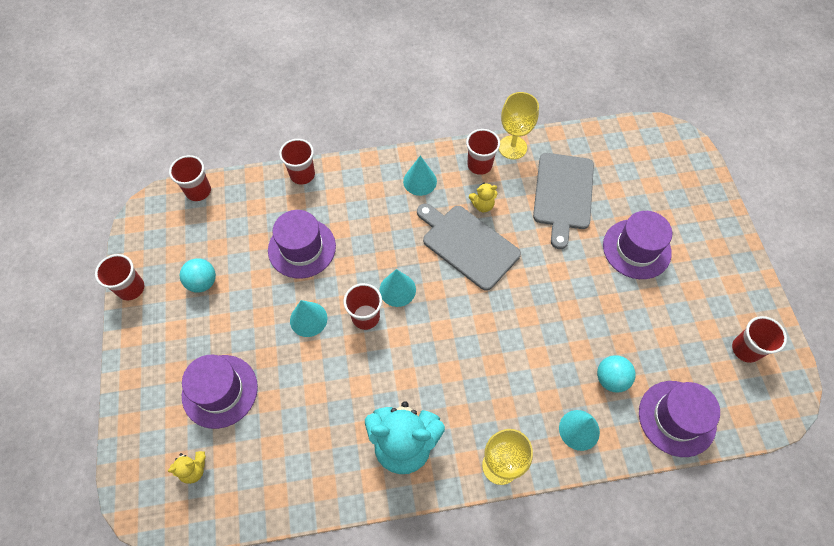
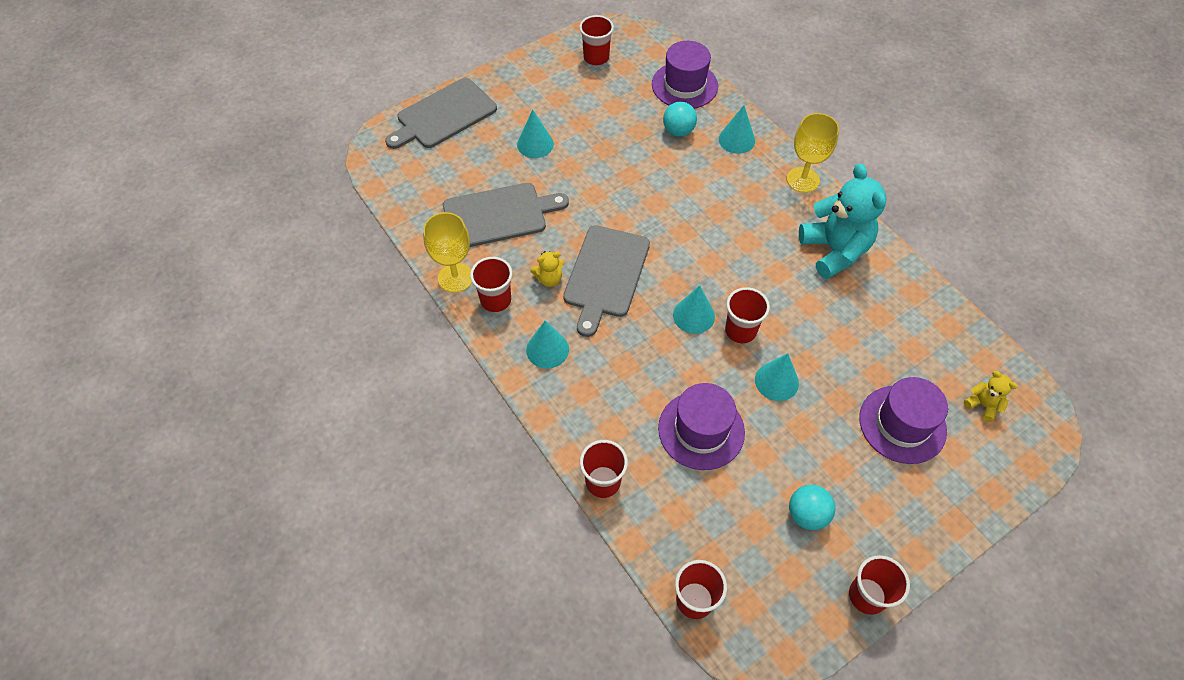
camera: 115 degrees left, 5 degrees down
yellow teddy bear [469,182,497,212] -> yellow teddy bear turned 105 degrees clockwise [530,251,564,287]
purple hat [603,211,672,279] -> turquoise cone [517,109,554,158]
none -> grey cutting board [385,78,497,149]

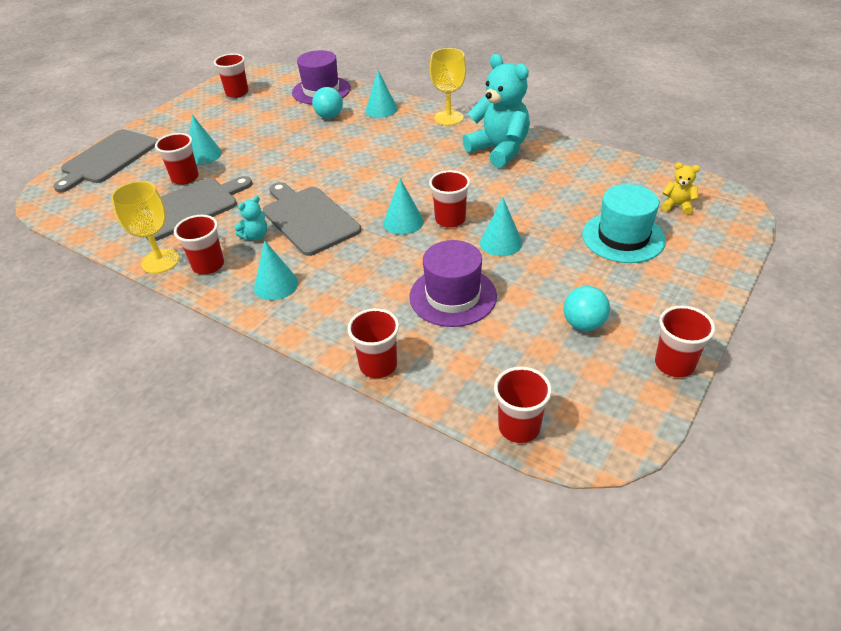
camera: 20 degrees left, 15 degrees down
yellow teddy bear [530,251,564,287] -> turquoise teddy bear [234,196,267,241]
grey cutting board [563,225,650,337] -> grey cutting board turned 150 degrees clockwise [263,182,361,256]
purple hat [859,377,948,464] -> turquoise hat [582,184,666,263]
none -> red cup [155,133,199,185]

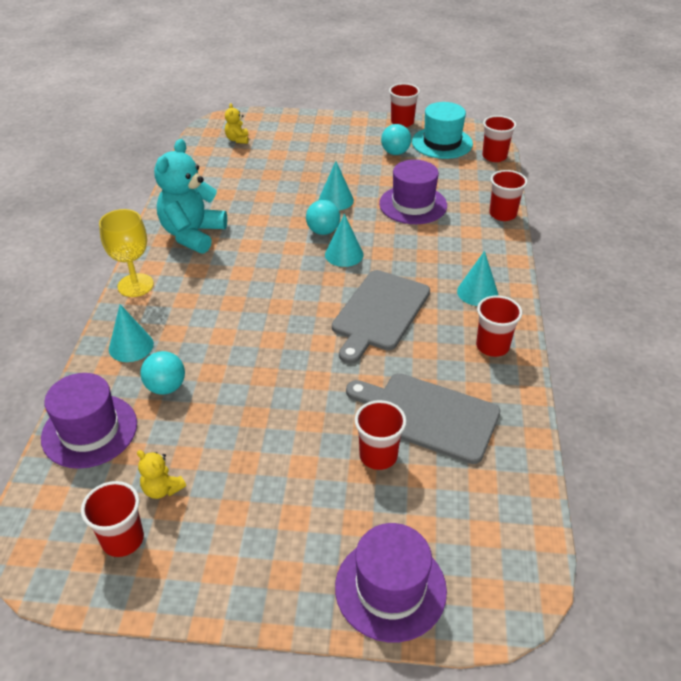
camera: 120 degrees left, 0 degrees up
grey cutting board [53,129,158,192] -> purple hat [335,523,447,643]
yellow goblet [111,181,179,274] -> none
turquoise cone [189,115,222,165] -> none
turquoise teddy bear [234,196,267,241] -> none
red cup [429,170,470,228] -> turquoise ball [306,200,340,235]
turquoise hat [582,184,666,263] -> turquoise hat moved to [412,102,473,159]
none -> yellow teddy bear [137,450,186,499]

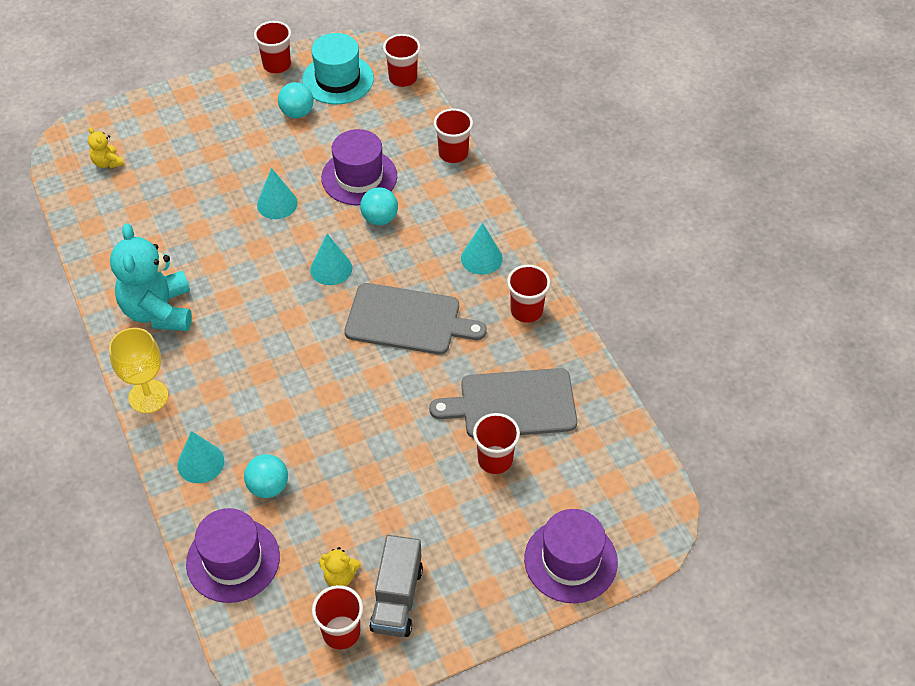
camera: 30 degrees left, 10 degrees up
turquoise ball [306,200,340,235] -> turquoise ball moved to [360,187,398,225]
grey cutting board [332,270,430,364] -> grey cutting board turned 75 degrees counterclockwise [344,283,487,355]
none -> grey truck [369,535,423,637]

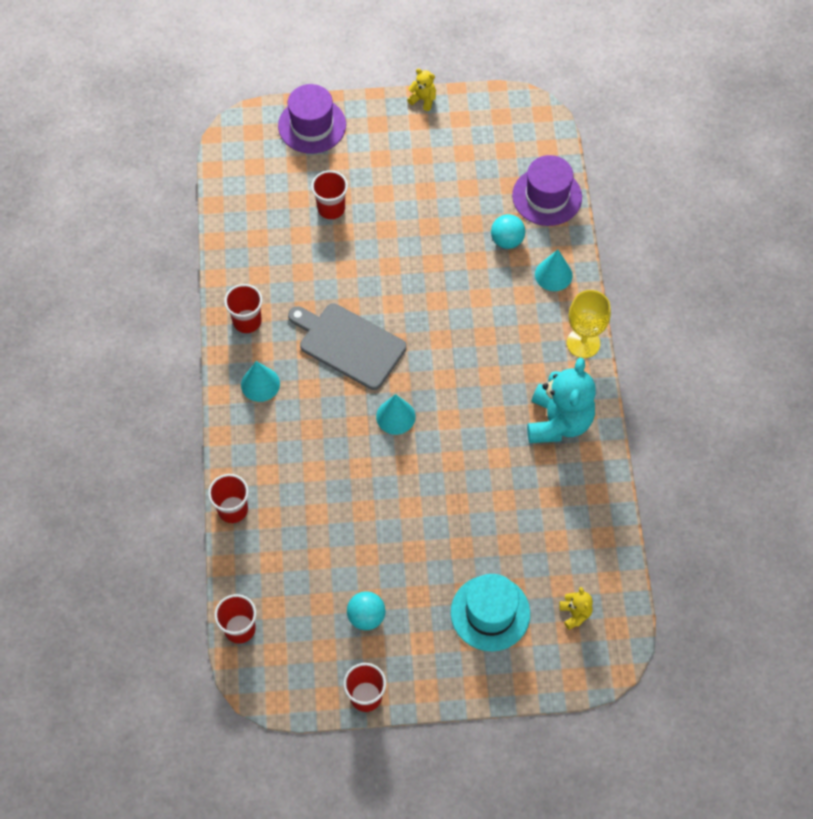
camera: 160 degrees left, 10 degrees up
turquoise cone [257,168,298,219] -> none
turquoise hat [302,33,374,105] -> turquoise hat moved to [451,574,530,651]
red cup [312,585,363,649] -> none
yellow teddy bear [319,547,360,586] -> yellow teddy bear moved to [407,68,436,111]
purple hat [321,129,397,205] -> none
turquoise ball [360,187,398,225] -> none
grey truck [369,535,423,637] -> none
grey cutting board [429,368,577,438] -> none

